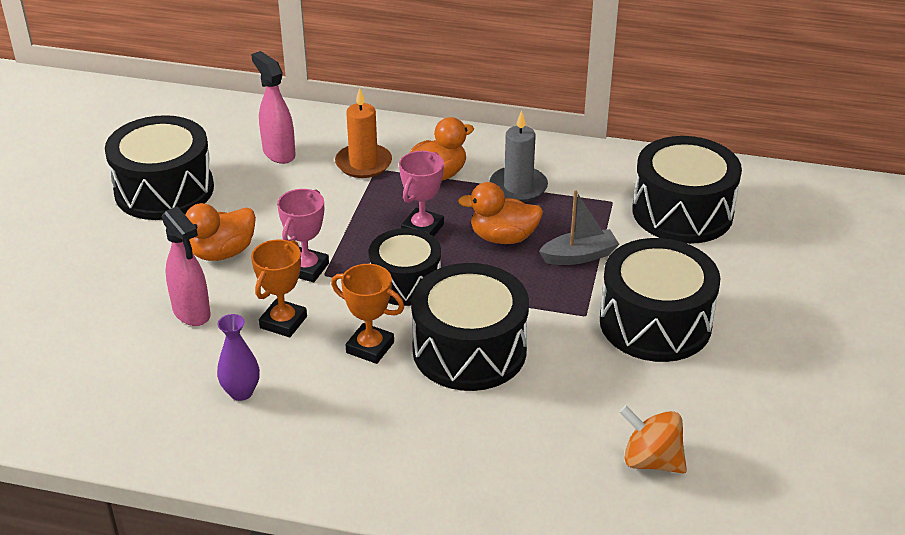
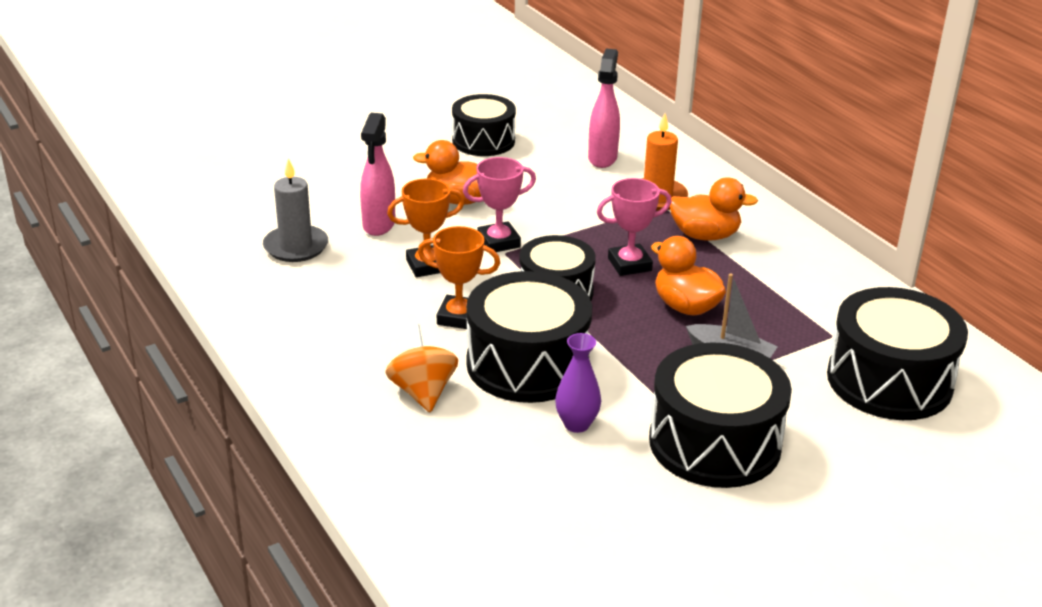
camera: 45 degrees right, 5 degrees down
black drum [105,115,214,220] -> black drum [452,94,516,156], size x0.66
purple vase [217,314,260,401] -> purple vase moved to [555,333,601,433]
orange trophy [331,264,404,364] -> orange trophy turned 60 degrees counterclockwise [418,226,500,329]
grey candle [490,111,548,202] -> grey candle moved to [263,158,328,262]
orange spinning top [619,405,687,474] -> orange spinning top moved to [385,324,458,412]

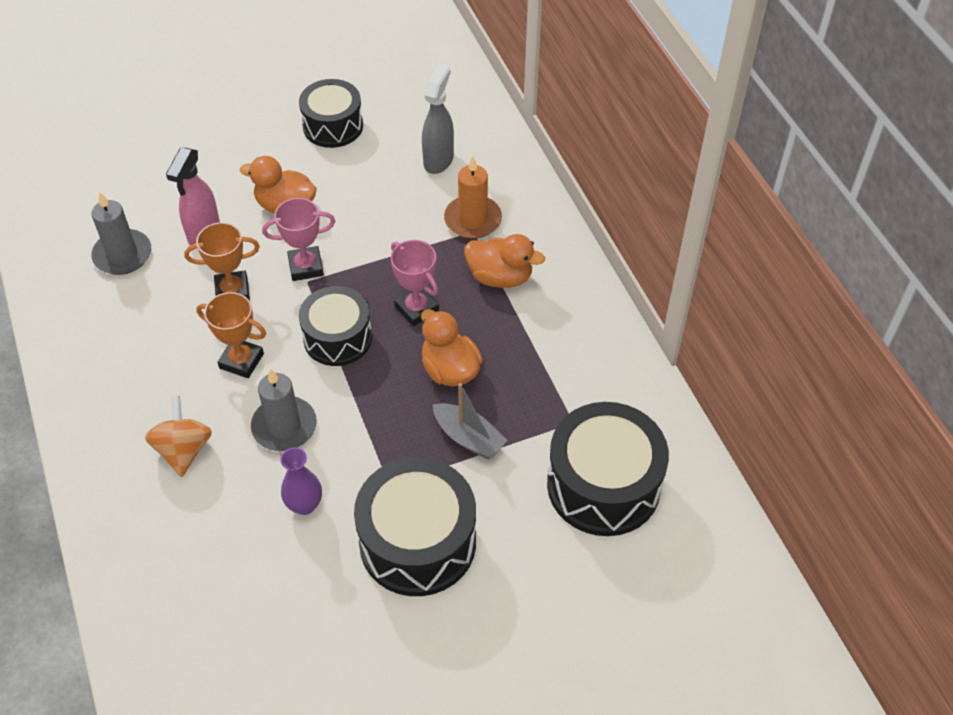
camera: 10 degrees right, 20 degrees up
black drum [466,271,592,403] -> grey candle [251,368,317,451]
pink spray bottle [588,48,620,168] -> grey spray bottle [422,64,454,174]
pink trophy [597,178,672,276] -> pink trophy turned 60 degrees clockwise [391,240,439,326]

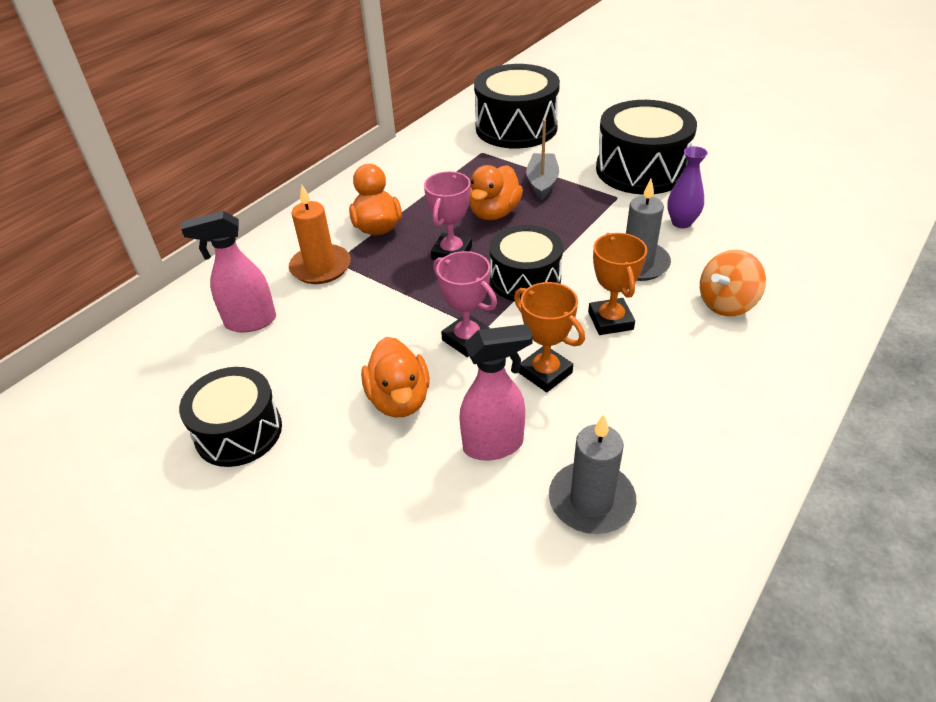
camera: 120 degrees left, 10 degrees down
grey spray bottle [422,64,454,174] -> pink spray bottle [181,211,276,332]

